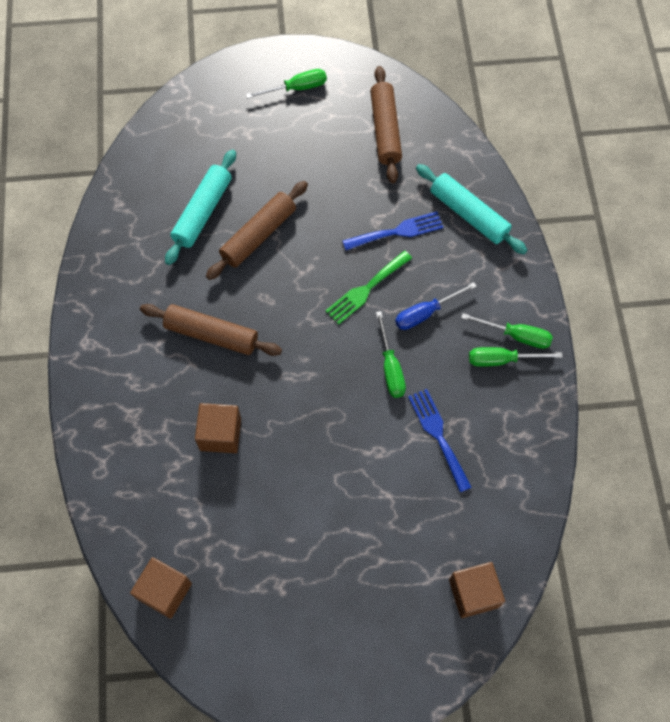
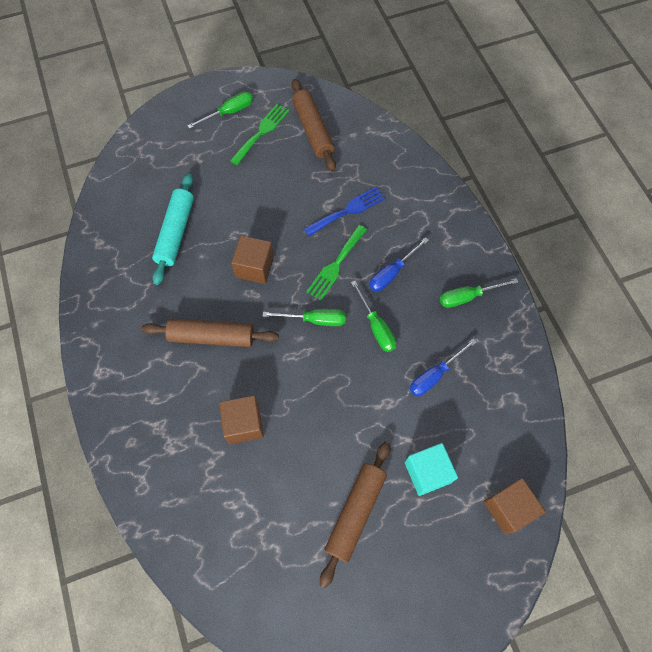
camera: 15 degrees left, 0 degrees up
brown cube [130,557,192,619] -> brown cube moved to [231,235,274,284]
brown rolling pin [206,181,308,280] -> brown rolling pin moved to [320,441,390,588]
blue fork [408,389,472,492] -> blue screwdriver [410,339,477,396]
turquoise rolling pin [416,164,527,254] -> none
green screwdriver [461,313,553,349] -> green screwdriver moved to [263,309,346,326]
none -> green fork [230,104,289,165]
none -> turquoise cube [405,443,458,496]

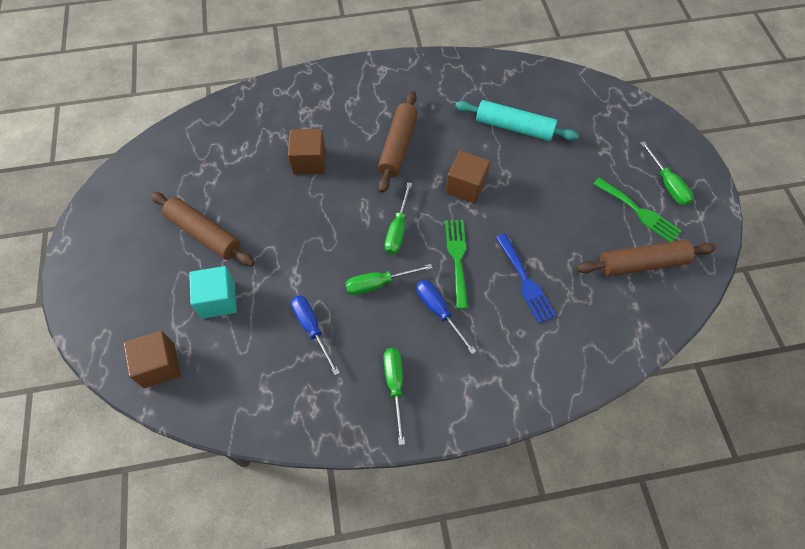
camera: 100 degrees right, 5 degrees down
green fork [306,225,367,301] -> green fork turned 45 degrees clockwise [445,220,468,309]

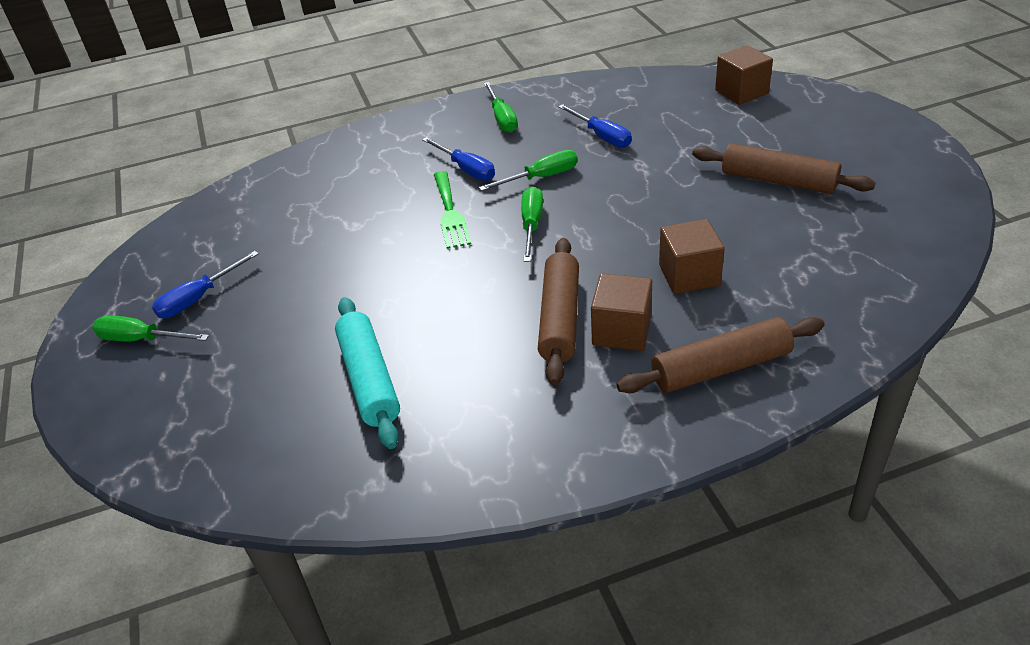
camera: 175 degrees right, 20 degrees down
turquoise cube [189,266,237,319] -> none
brown cube [446,150,490,204] -> brown cube moved to [591,273,652,351]
turquoise rolling pin [455,100,579,141] -> turquoise rolling pin turned 60 degrees clockwise [335,297,400,449]
blue fork [496,234,556,324] -> none
brown rolling pin [577,240,716,276] -> brown rolling pin moved to [616,317,825,393]
green fork [593,178,681,242] -> blue screwdriver [152,251,259,318]
green screwdriver [640,141,693,205] -> green screwdriver turned 45 degrees counterclockwise [92,315,209,342]

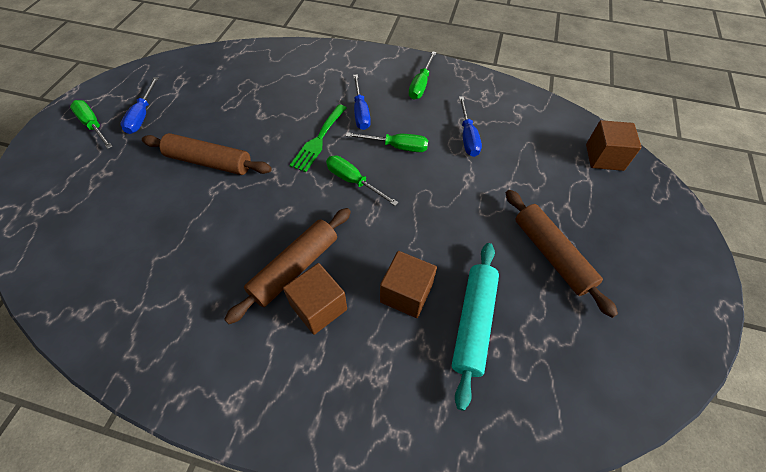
camera: 30 degrees right, 15 degrees up
blue screwdriver [152,251,259,318] -> blue screwdriver turned 75 degrees counterclockwise [120,77,158,134]
turquoise rolling pin [335,297,400,449] -> turquoise rolling pin moved to [452,243,499,411]
green screwdriver [521,186,543,262] -> green screwdriver turned 90 degrees counterclockwise [326,155,399,206]
brown rolling pin [616,317,825,393] -> brown rolling pin moved to [142,133,272,175]

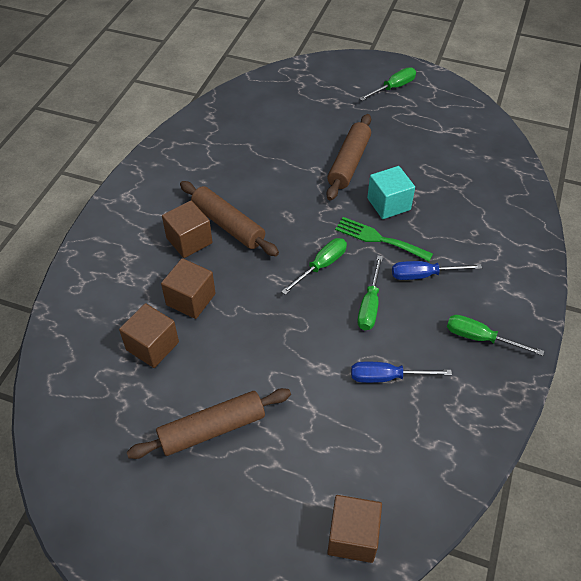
camera: 95 degrees right, 5 degrees down
blue screwdriver [120,77,158,134] -> none
turquoise rolling pin [452,243,499,411] -> brown cube [119,303,179,368]
none -> turquoise cube [367,166,415,219]

